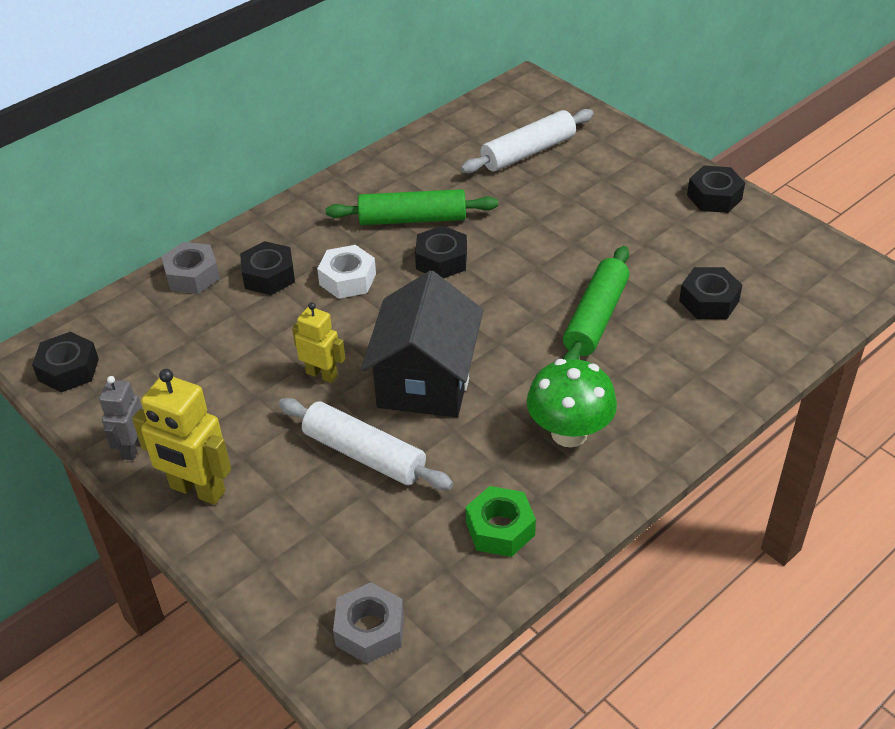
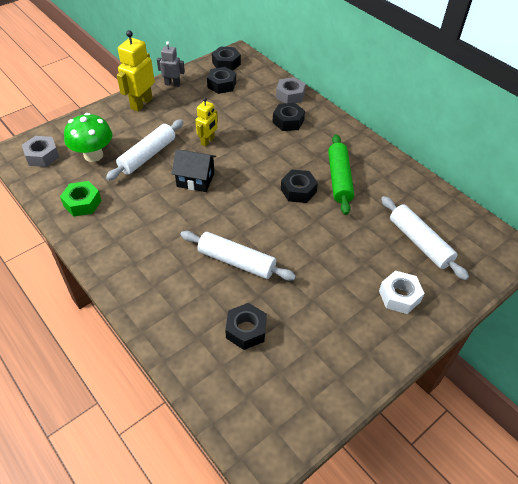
camera: 90 degrees right, 5 degrees up
white nut [317,245,376,299] -> white nut moved to [379,270,425,314]
black house [361,270,483,417] -> black house [171,149,216,192], size x0.62
green mushroom [527,359,617,448] -> green mushroom moved to [64,113,112,162]
green rolling pin [562,246,630,360] -> white rolling pin [180,231,296,281]
black nut [687,165,745,213] -> black nut moved to [207,67,236,94]

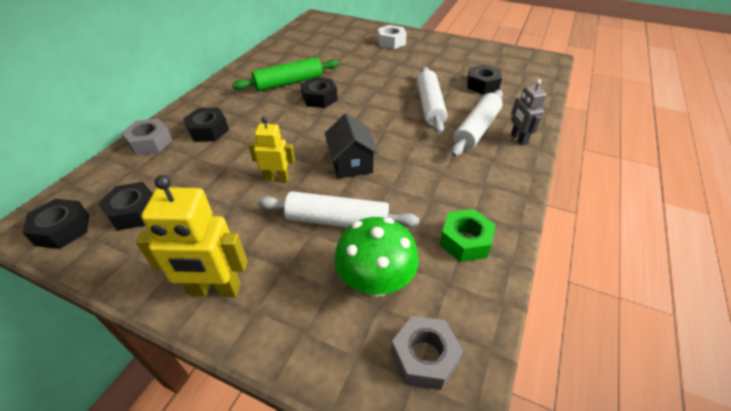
camera: 115 degrees left, 5 degrees down
grey robot [157,41,185,87] -> grey robot moved to [511,79,547,146]
white rolling pin [381,196,469,280] -> white rolling pin moved to [451,90,503,157]

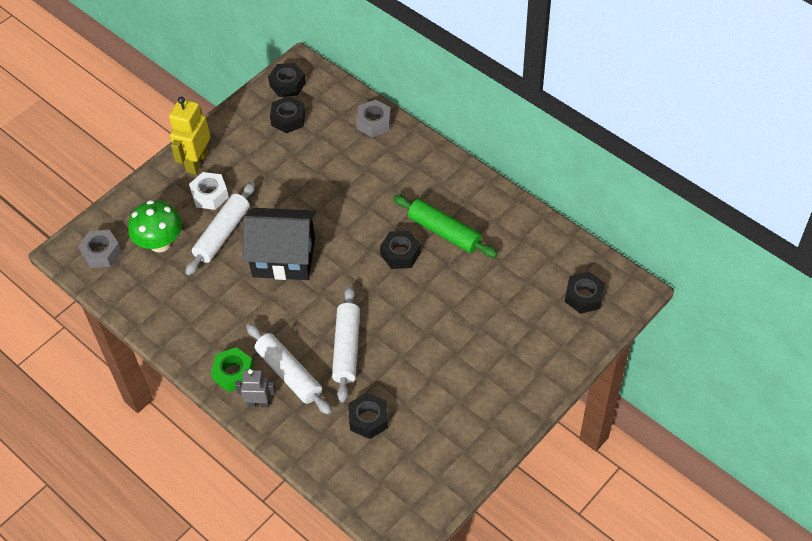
camera: 110 degrees right, 10 degrees up
black nut [183,108,229,142] -> black nut moved to [565,272,605,314]
green rolling pin [232,57,339,91] -> green rolling pin turned 45 degrees counterclockwise [393,195,497,257]
yellow robot [249,117,295,182] -> none
black house [325,113,379,178] -> black house [243,208,316,280], size x1.62
white nut [378,25,407,49] -> white nut moved to [189,172,229,210]
white rolling pin [417,67,447,134] -> white rolling pin turned 75 degrees clockwise [332,286,360,403]
green nut [440,209,496,262] -> green nut moved to [211,347,254,392]

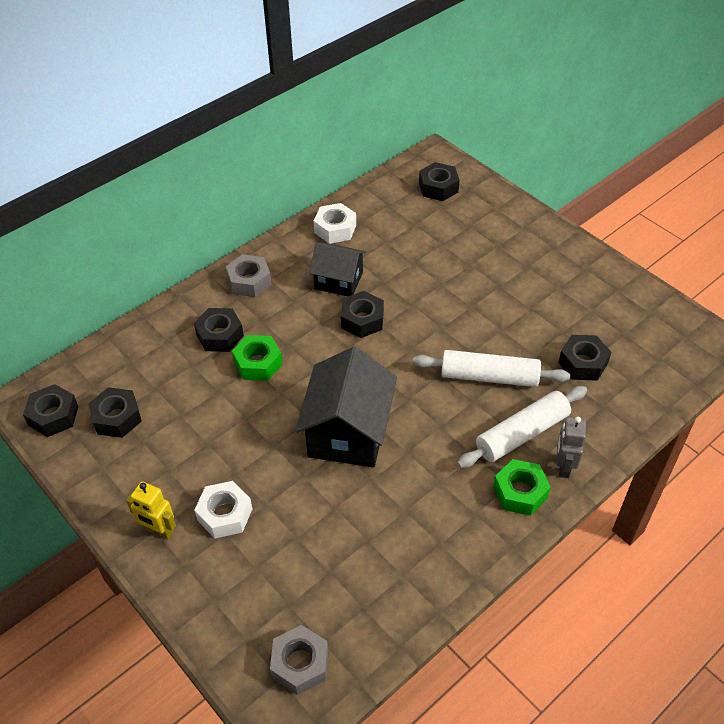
camera: 85 degrees left, 5 degrees down
green mushroom [128,200,182,252] -> none
yellow robot [169,97,211,175] -> yellow robot [126,481,176,539], size x0.62
white rolling pin [185,182,255,275] -> none
grey nut [356,100,391,137] -> grey nut moved to [226,254,272,297]
green rolling pin [393,195,497,257] -> black house [309,242,366,296]
none -> black nut [194,308,244,352]
none -> green nut [232,335,283,381]
none -> white nut [314,203,356,244]

